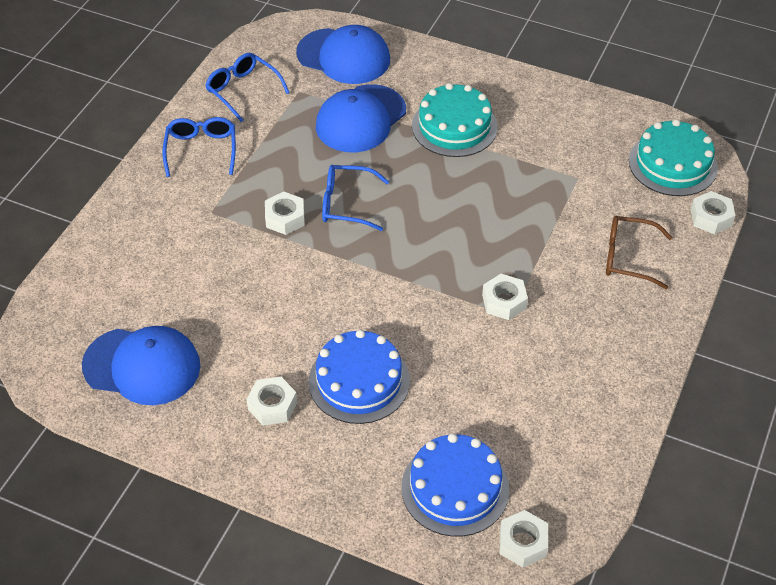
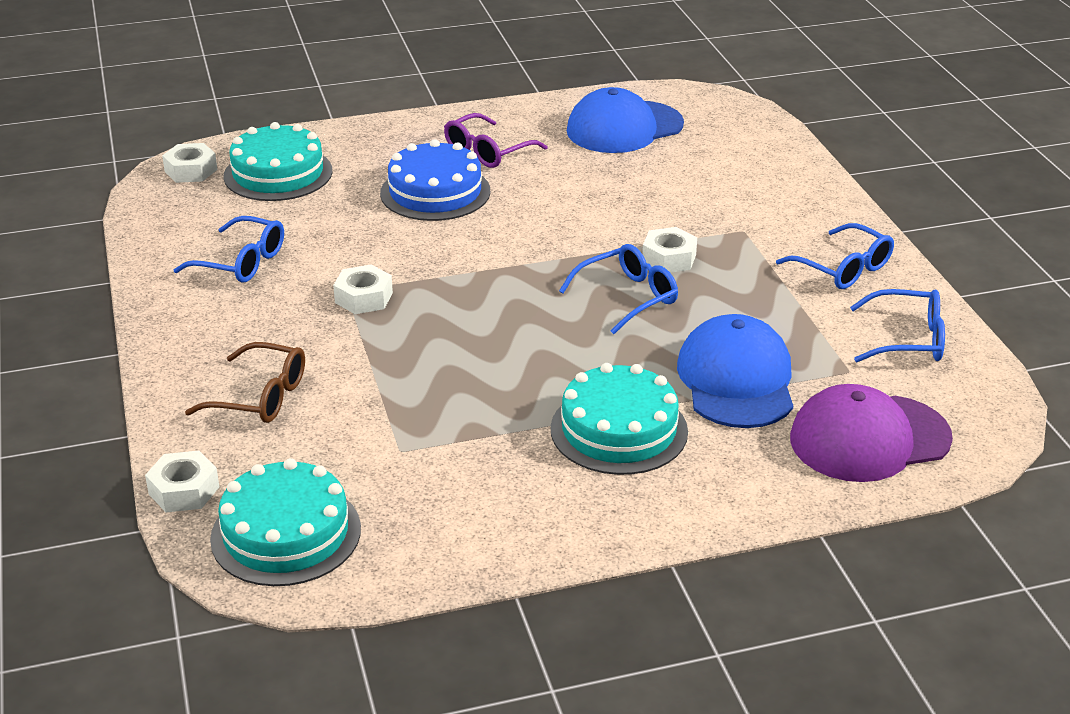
camera: 140 degrees right, 15 degrees down
white nut [246,377,297,425] -> purple glasses [444,113,547,168]
blue cap [296,25,390,84] -> purple cap [790,384,953,482]
blue cake [402,433,509,537] -> turquoise cake [223,122,332,201]
brown glasses [606,216,672,289] -> brown glasses turned 45 degrees clockwise [185,342,305,423]
none -> blue glasses [174,216,284,283]

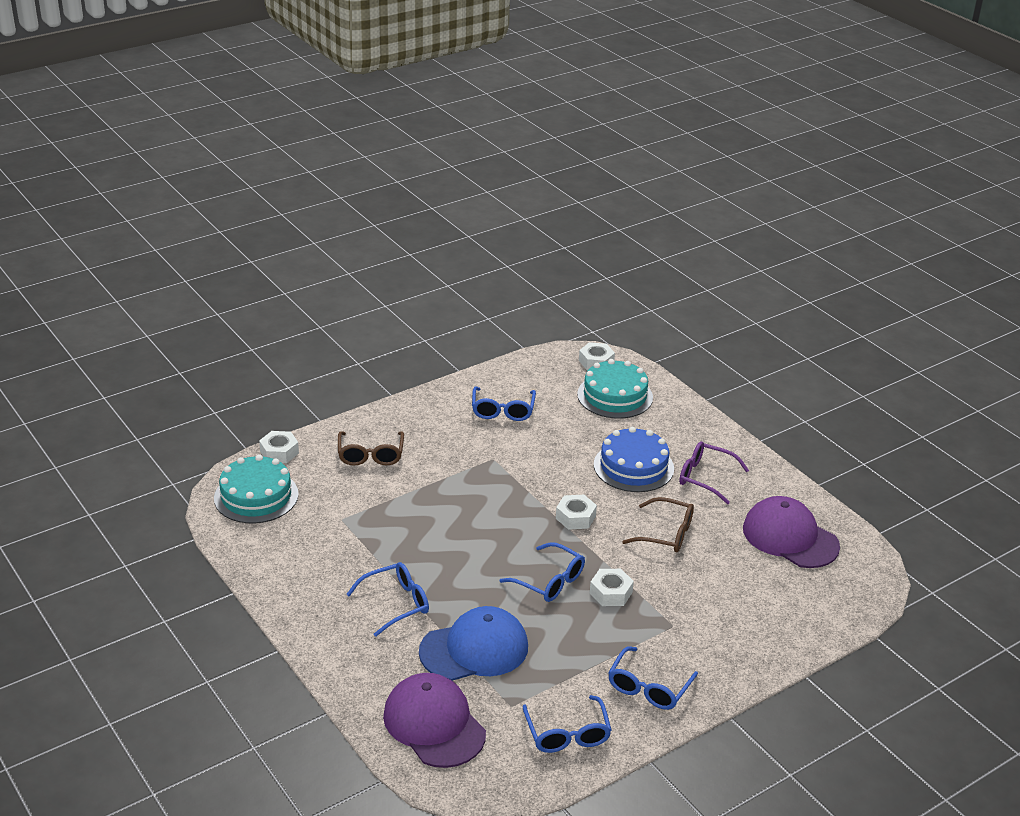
camera: 70 degrees right, 0 degrees up
white nut [333,265,393,314] -> white nut moved to [556,495,597,530]
turquoise cake [551,363,688,475] -> blue glasses [346,562,429,637]
blue cap [567,87,684,153] -> purple cap [743,496,840,568]
none -> brown glasses [622,497,694,552]

